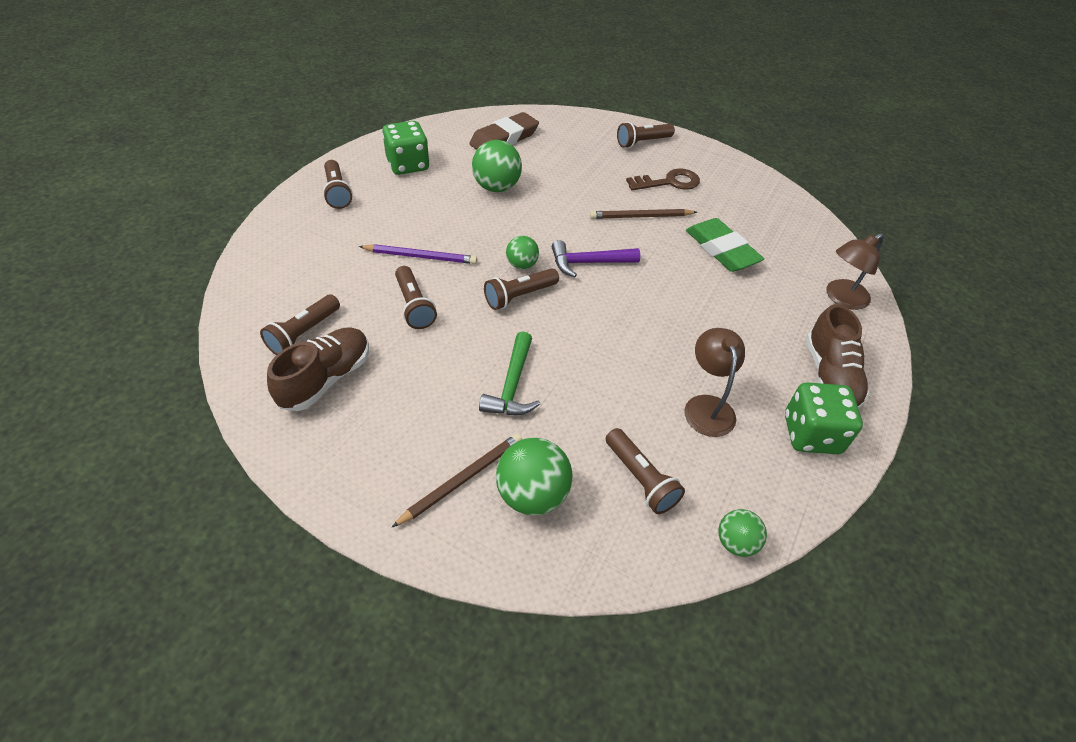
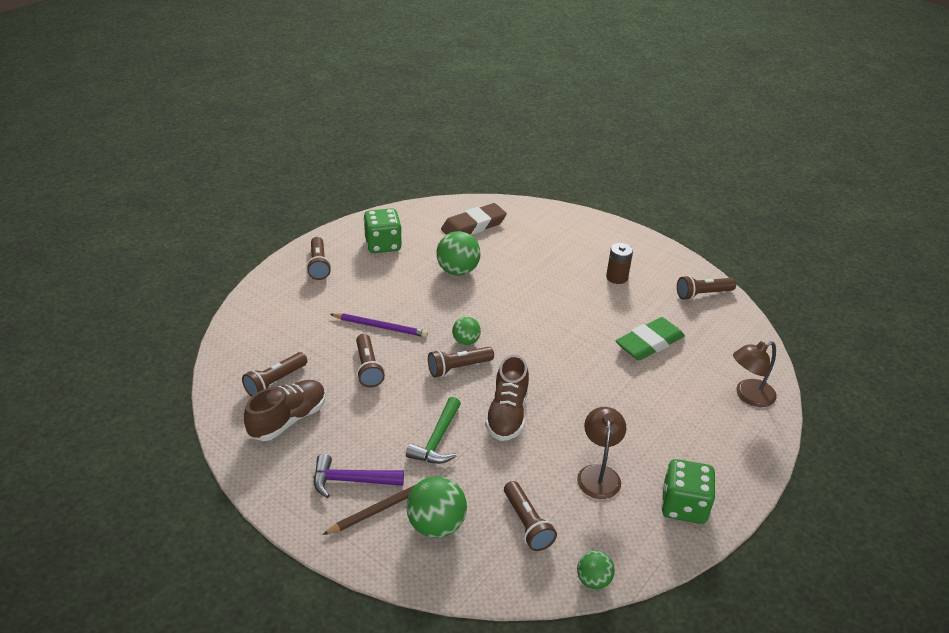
camera: 10 degrees right, 10 degrees down
purple hammer [552,240,640,277] -> purple hammer moved to [314,454,404,498]
brown pencil [590,209,697,219] -> none
brown flashlight [617,122,675,148] -> brown flashlight moved to [677,275,736,300]
brown key [626,168,700,190] -> brown battery [606,243,633,284]
green eraser [686,218,764,272] -> green eraser turned 75 degrees clockwise [615,317,685,360]
brown shoe [806,304,870,409] -> brown shoe moved to [485,355,529,441]

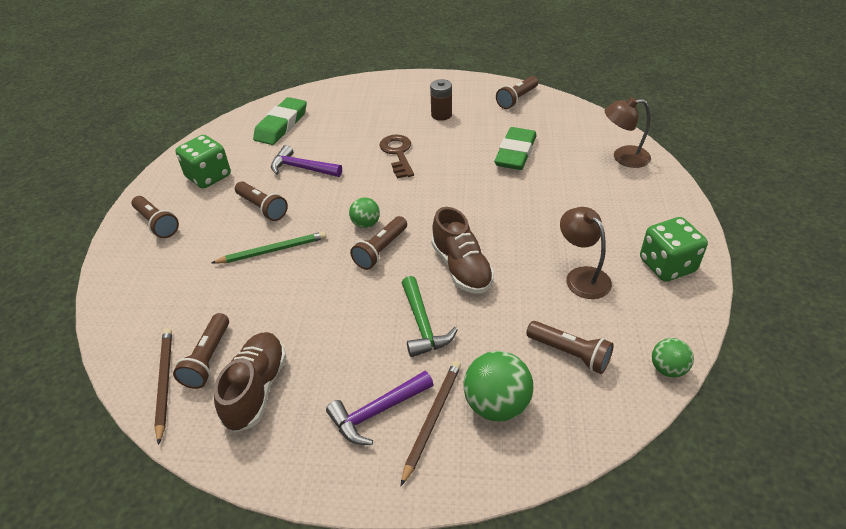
camera: 30 degrees left, 5 degrees up
purple pencil [330,313,428,337] -> green pencil [212,231,327,264]
brown flashlight [356,334,385,387] -> brown flashlight moved to [235,181,288,221]
green ball [436,231,481,276] -> purple hammer [271,145,342,177]
brown eraser [441,203,507,235] -> green eraser [253,97,307,145]
brown lamp [733,341,777,407] -> brown lamp turned 60 degrees clockwise [605,97,651,168]
none -> brown pencil [154,328,172,445]
none -> brown key [379,134,414,179]

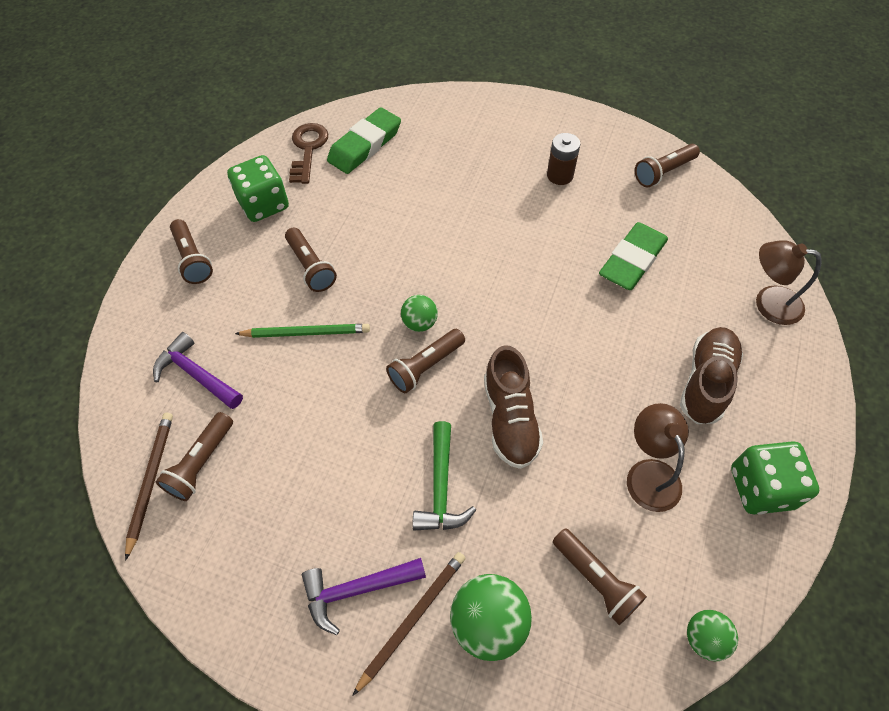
camera: 15 degrees right, 15 degrees up
brown shoe [214,332,286,433] -> brown shoe moved to [680,327,743,424]
purple hammer [271,145,342,177] -> purple hammer moved to [153,332,243,409]
brown key [379,134,414,179] -> brown key moved to [289,123,328,184]

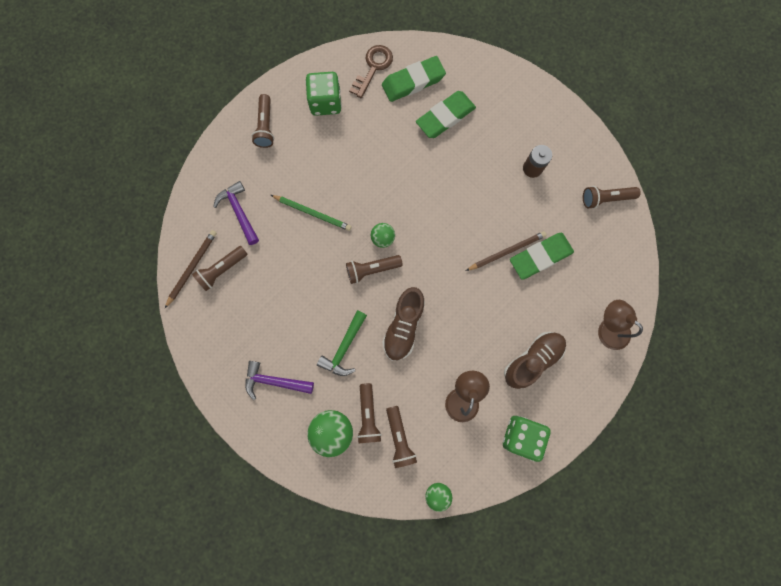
camera: 25 degrees right, 20 degrees up
brown flashlight [285,227,337,292] -> brown flashlight moved to [357,383,382,443]
brown pencil [352,552,466,696] -> brown pencil moved to [466,231,546,271]
none -> green eraser [416,91,476,138]

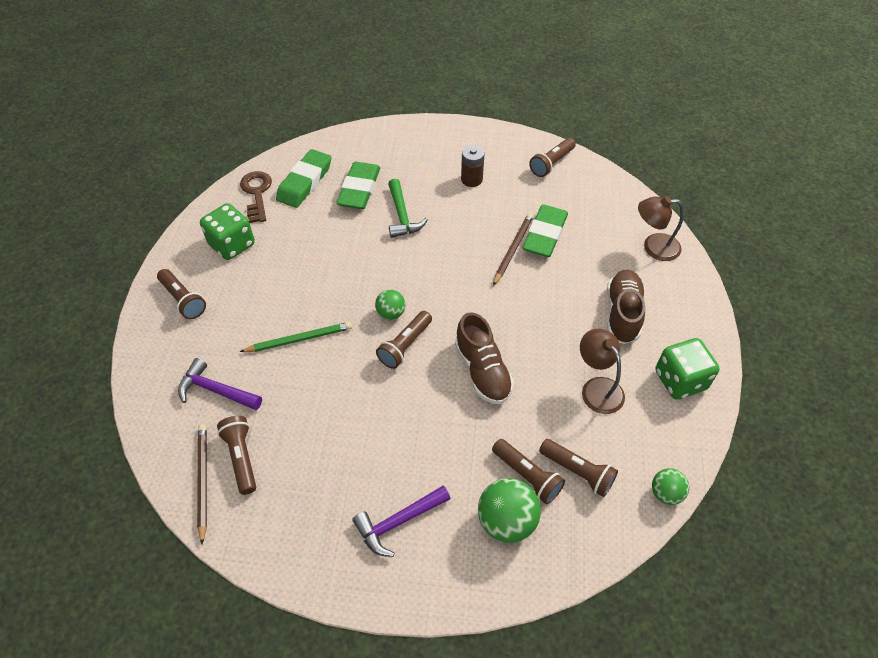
camera: 40 degrees left, 25 degrees down
brown flashlight [192,246,247,291] -> brown flashlight turned 150 degrees clockwise [217,416,256,495]
green hammer [317,310,367,376] -> green hammer moved to [388,179,428,238]

